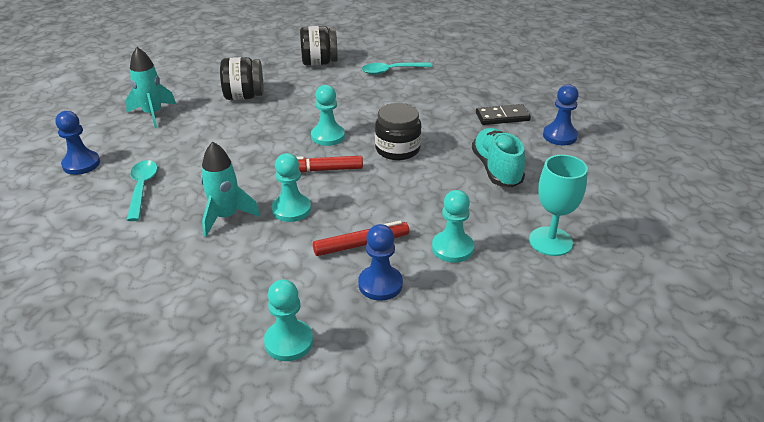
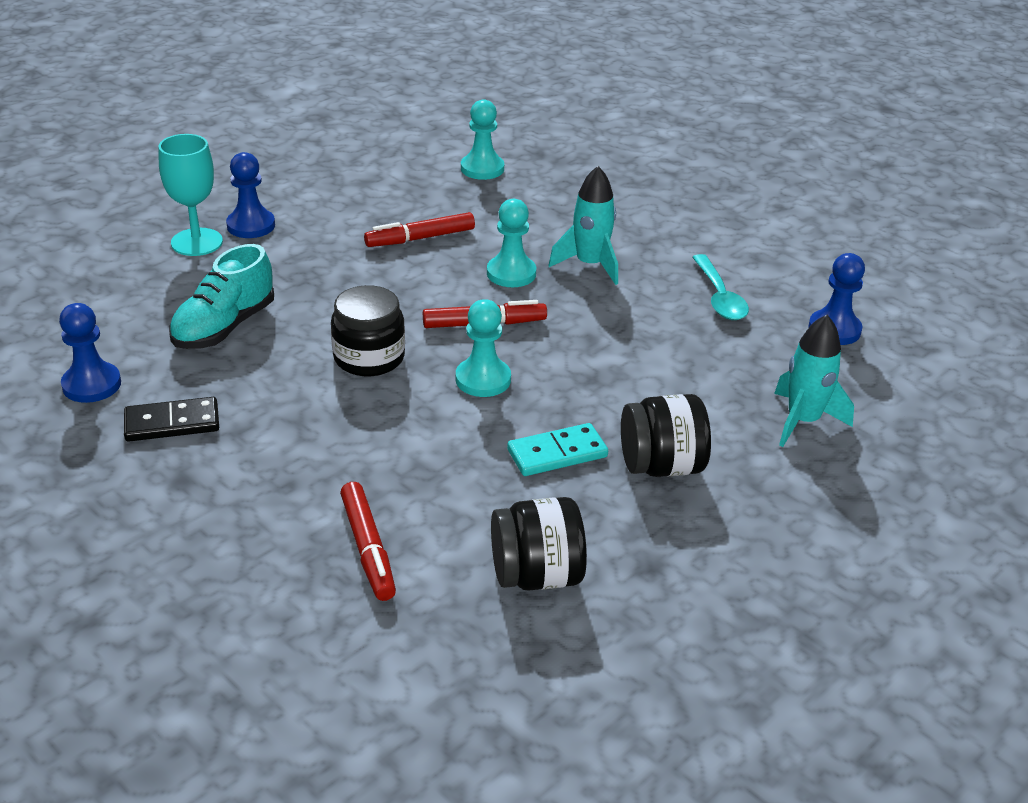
camera: 175 degrees right, 0 degrees up
blue pawn [358,224,403,301] -> blue pawn moved to [226,152,275,238]
turquoise spoon [362,62,432,75] -> red marker [340,482,396,601]
turquoise pawn [432,190,474,263] -> none
turquoise shoe [472,128,525,187] -> turquoise shoe turned 45 degrees clockwise [169,244,274,349]
none -> turquoise domino [507,423,608,476]

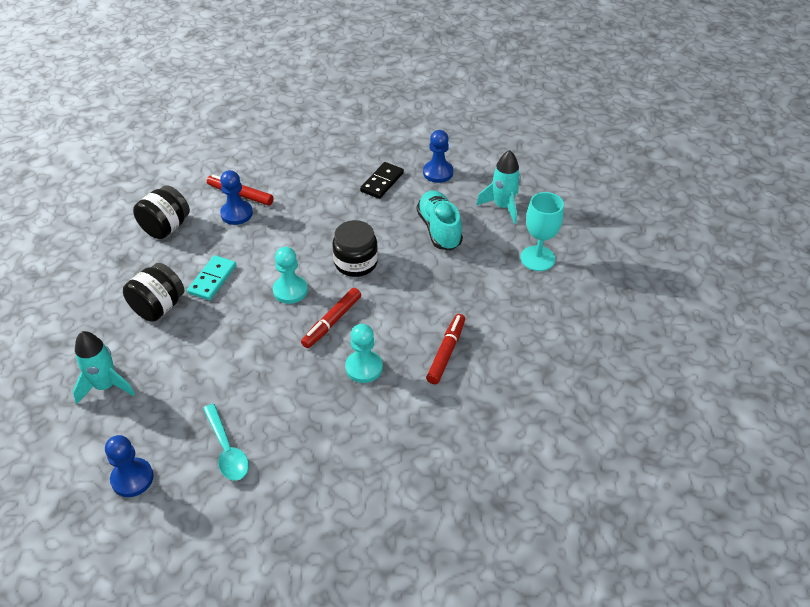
camera: 135 degrees right, 10 degrees up
blue pawn [226,152,275,238] -> blue pawn moved to [220,170,253,225]
turquoise pawn [461,99,504,180] -> none
turquoise rocket [548,166,618,285] -> turquoise rocket moved to [476,150,521,224]
turquoise spoon [692,254,749,320] -> turquoise spoon turned 150 degrees counterclockwise [203,404,249,481]

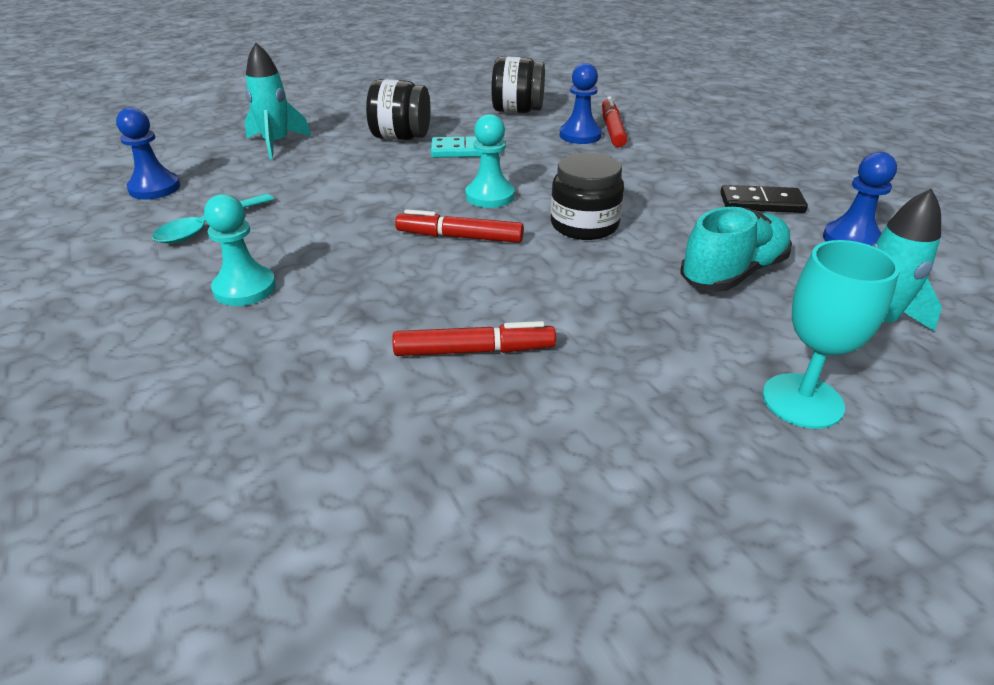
camera: 65 degrees right, 10 degrees down
turquoise pawn [345,324,383,383] -> turquoise pawn moved to [204,194,276,306]

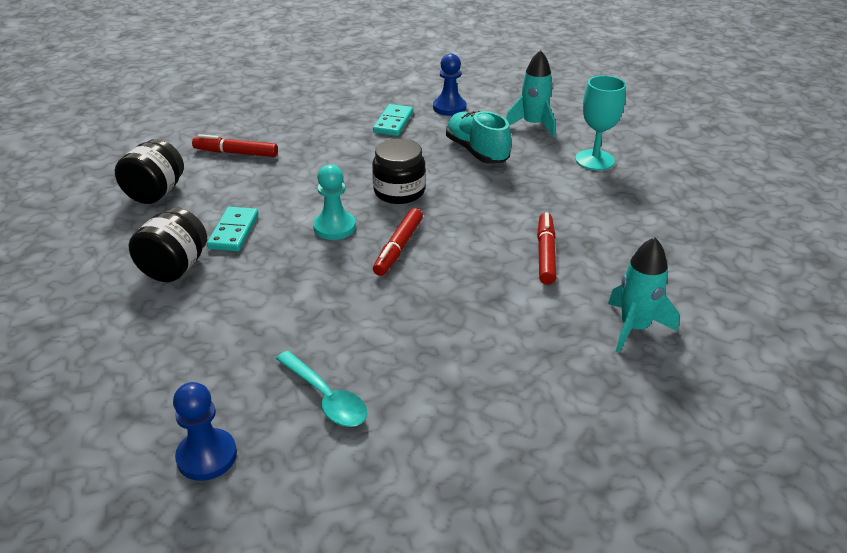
camera: 80 degrees left, 0 degrees up
turquoise pawn [204,194,276,306] -> none
turquoise rocket [245,43,311,159] -> turquoise rocket moved to [608,237,679,353]
blue pawn [560,63,602,144] -> none
black domino [720,185,808,213] -> turquoise domino [373,104,413,136]

